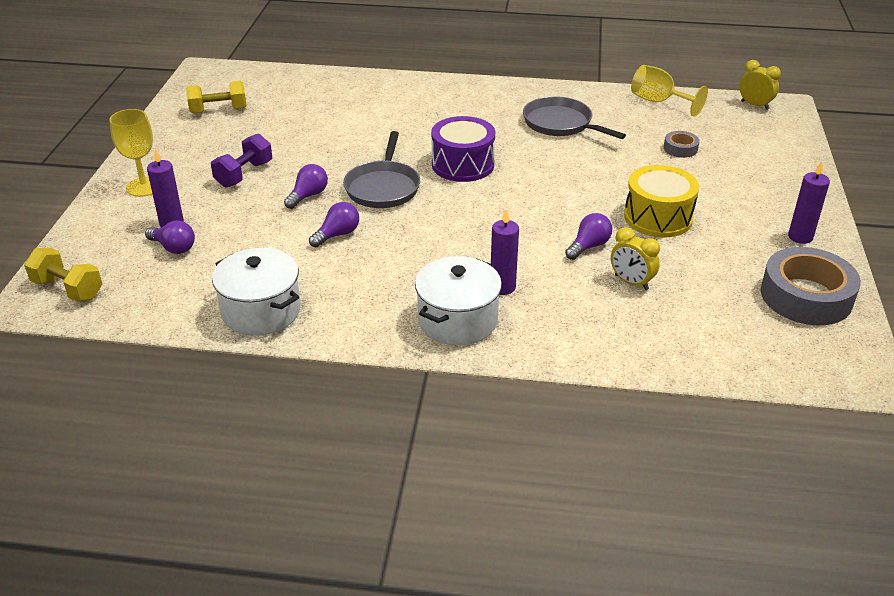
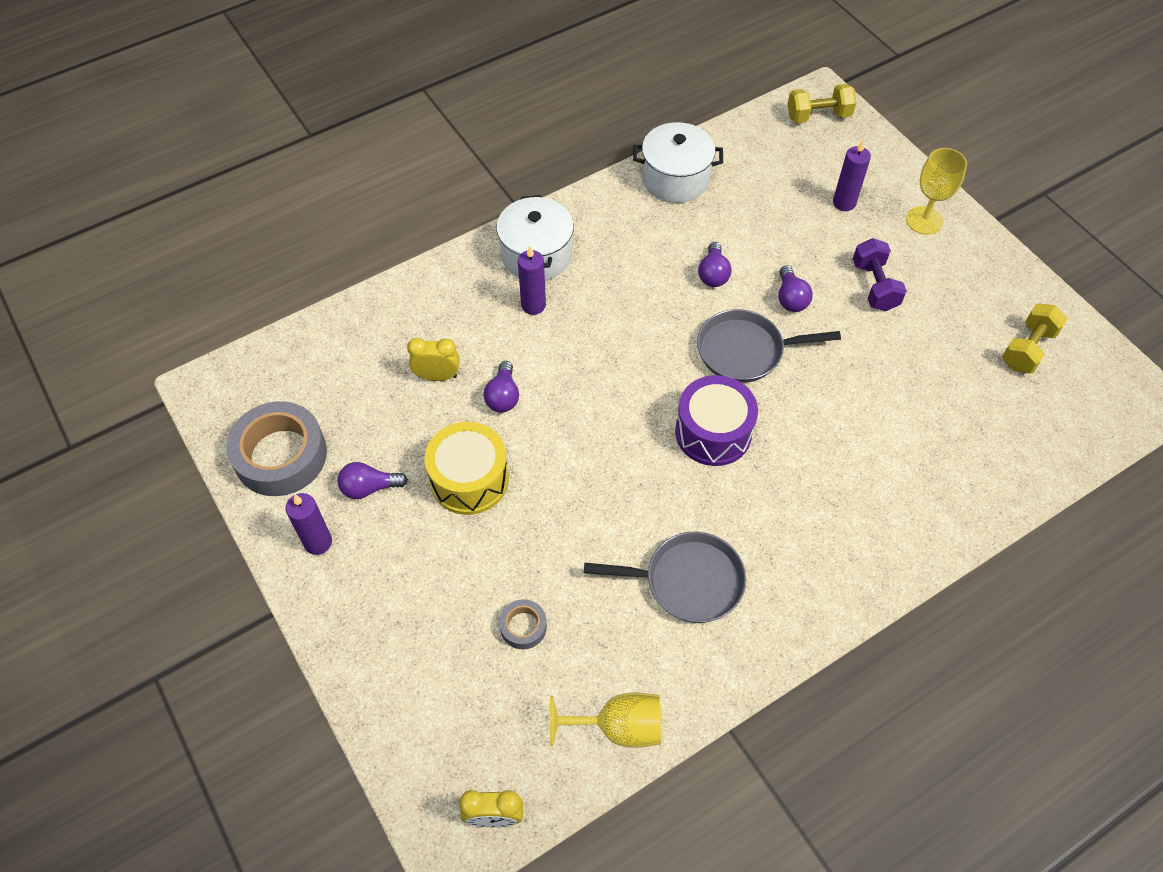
camera: 140 degrees right, 20 degrees up
purple light bulb [145,220,195,254] -> purple light bulb moved to [338,462,408,499]
grey pan [343,131,420,208] -> grey pan turned 60 degrees counterclockwise [697,309,841,383]

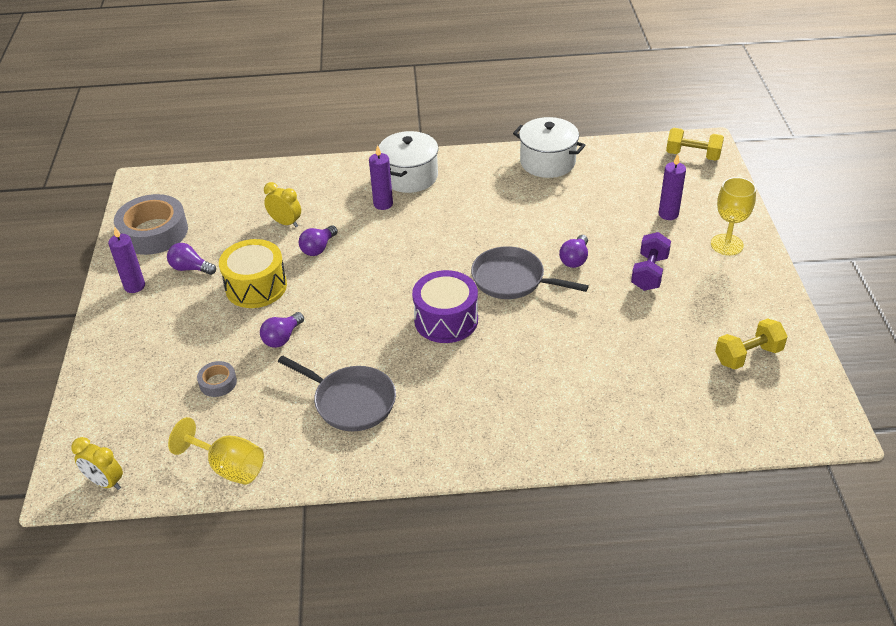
camera: 30 degrees right, 15 degrees down
purple light bulb [698,242,731,287] -> purple light bulb moved to [260,312,304,348]

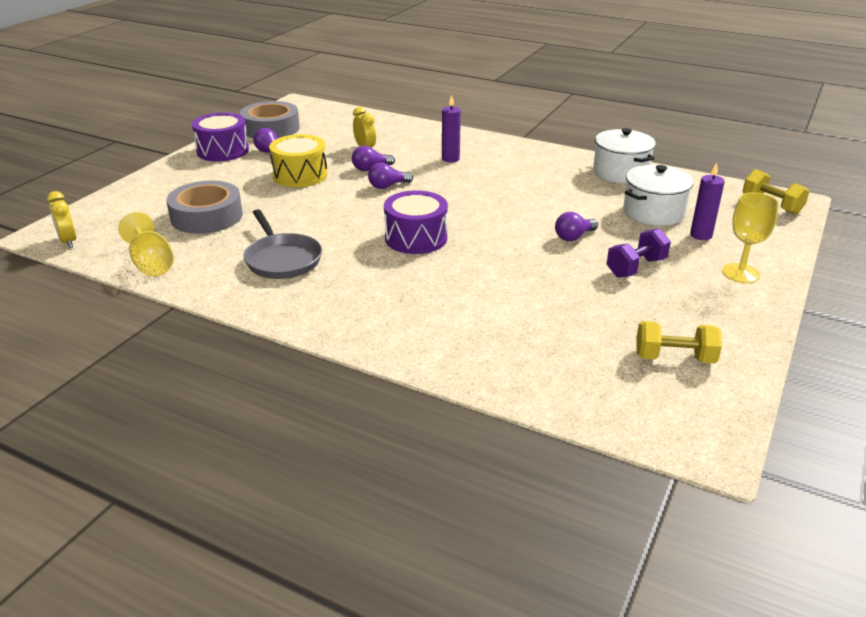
camera: 30 degrees right, 10 degrees down
purple candle [108,227,145,293] -> purple drum [192,112,249,162]
grey tape [197,361,237,397] -> grey tape [166,181,243,234], size x2.14
purple light bulb [260,312,304,348] -> purple light bulb moved to [368,163,413,189]
white pot [379,131,438,193] -> white pot moved to [623,165,693,226]
grey pan [471,246,589,299] -> none

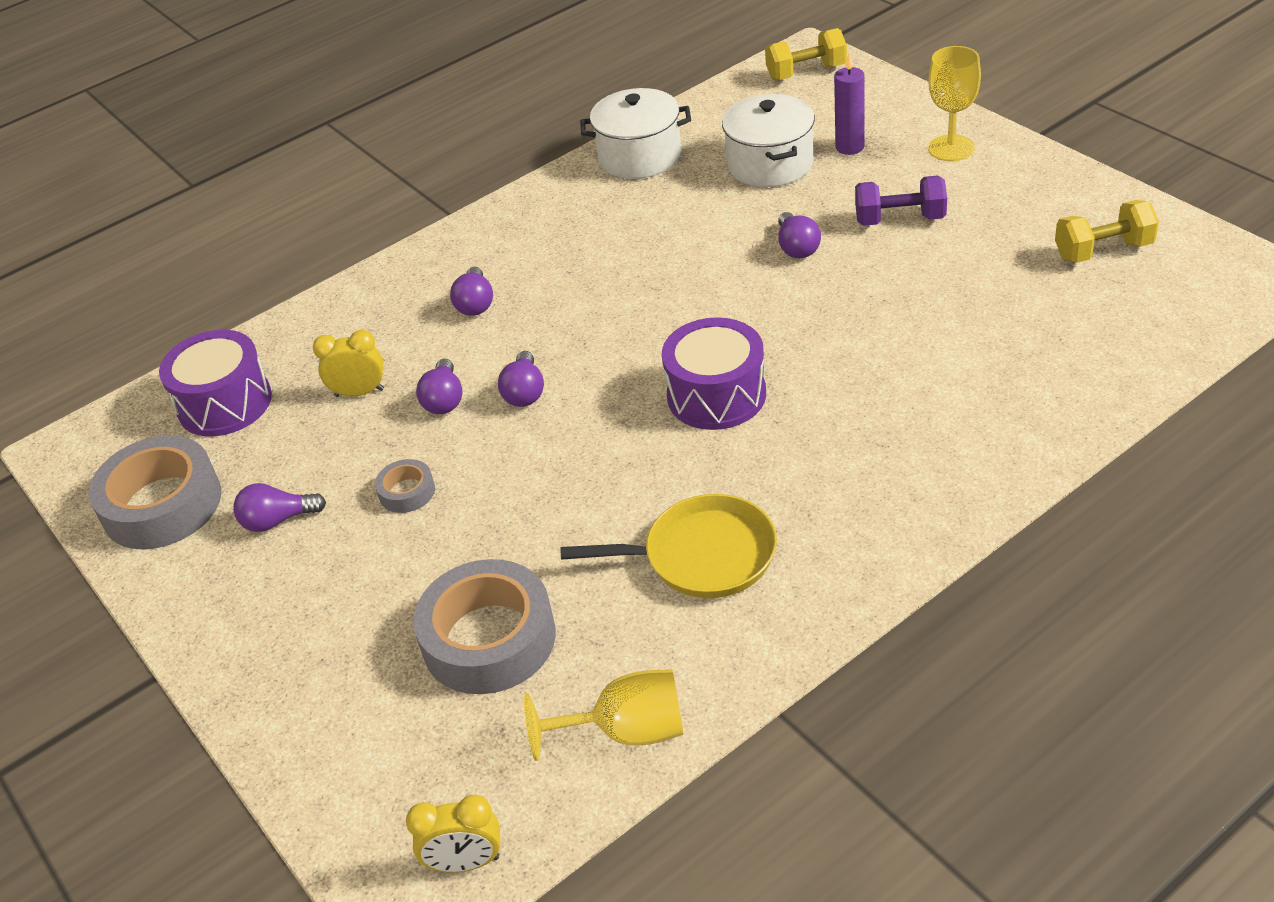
camera: 60 degrees left, 10 degrees up
purple drum [192,112,249,162] -> purple drum moved to [159,330,272,436]
grey pan [244,209,322,279] -> yellow pan [561,494,777,598]
yellow drum [269,134,327,187] -> grey tape [375,459,435,513]
purple candle [442,95,461,162] -> purple light bulb [450,267,493,316]
purple dumbbell [607,228,671,277] -> purple dumbbell turned 75 degrees counterclockwise [855,176,947,226]
yellow dumbbell [636,321,722,364] -> yellow dumbbell turned 45 degrees clockwise [1055,200,1159,263]

